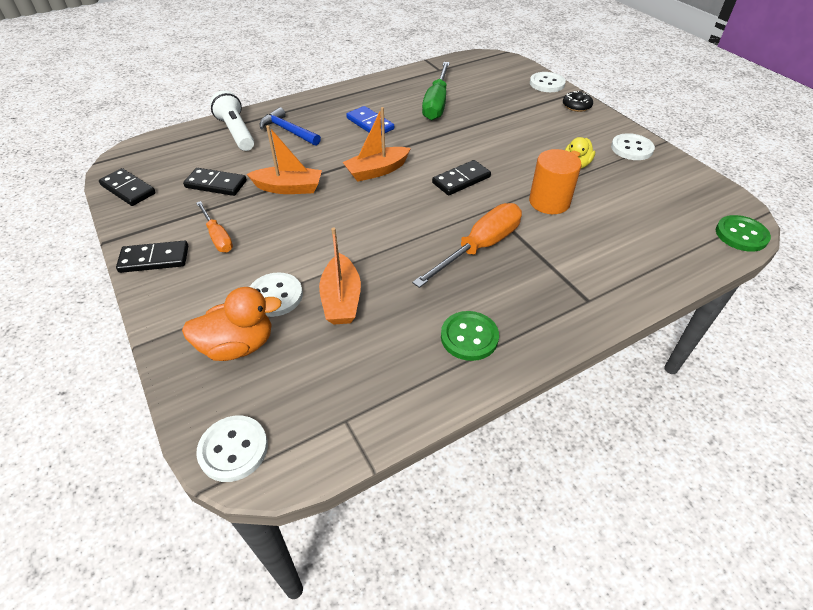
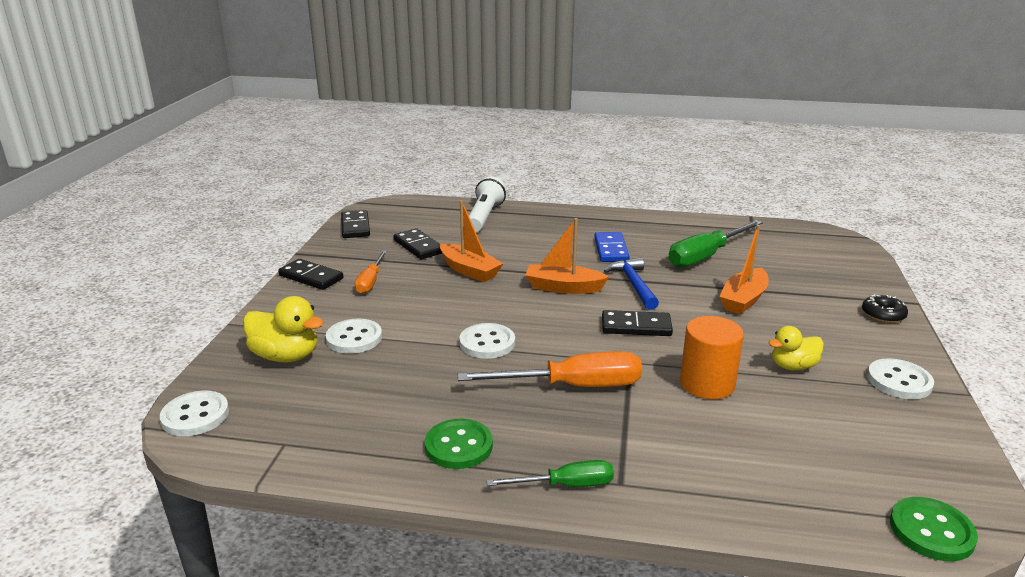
camera: 40 degrees right, 20 degrees down
orange duck [182,287,282,361] -> yellow duck [243,296,324,363]
blue hammer [260,107,321,146] -> blue hammer moved to [604,257,659,310]
orange boat [319,227,361,324] -> orange boat moved to [719,225,769,314]
white button [530,72,566,92] -> white button moved to [459,323,515,359]
none -> green screwdriver [486,460,614,487]

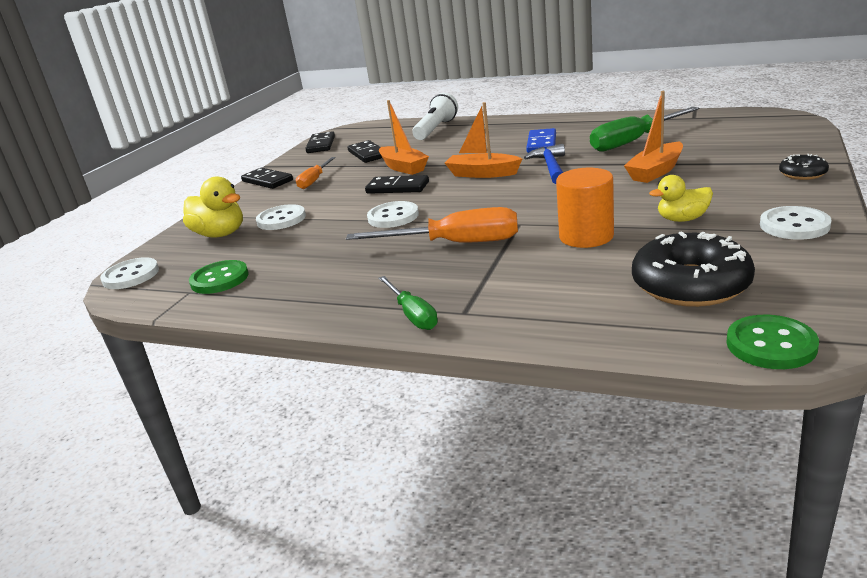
camera: 15 degrees right, 0 degrees up
green button [425,418,493,469] -> green button moved to [189,260,249,294]
green screwdriver [486,460,614,487] -> green screwdriver turned 60 degrees clockwise [378,276,438,330]
black domino [602,310,673,336] -> black domino moved to [365,175,429,194]
none -> black donut [632,231,755,307]

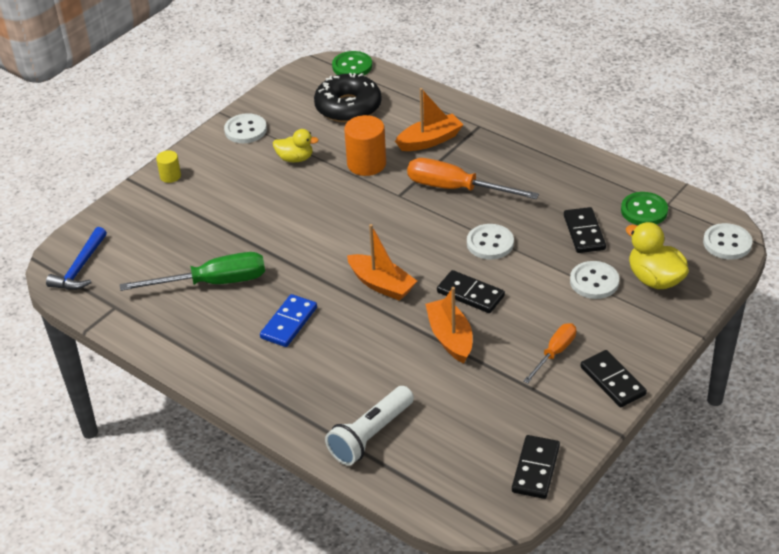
camera: 165 degrees left, 15 degrees up
black domino [348,140,382,163] -> black domino moved to [564,207,606,253]
green screwdriver [378,276,438,330] -> none
blue hammer [524,144,565,184] -> blue hammer moved to [46,227,107,290]
orange boat [624,91,683,183] -> orange boat moved to [395,88,463,151]
black donut [779,154,829,180] -> yellow cylinder [156,150,181,183]

